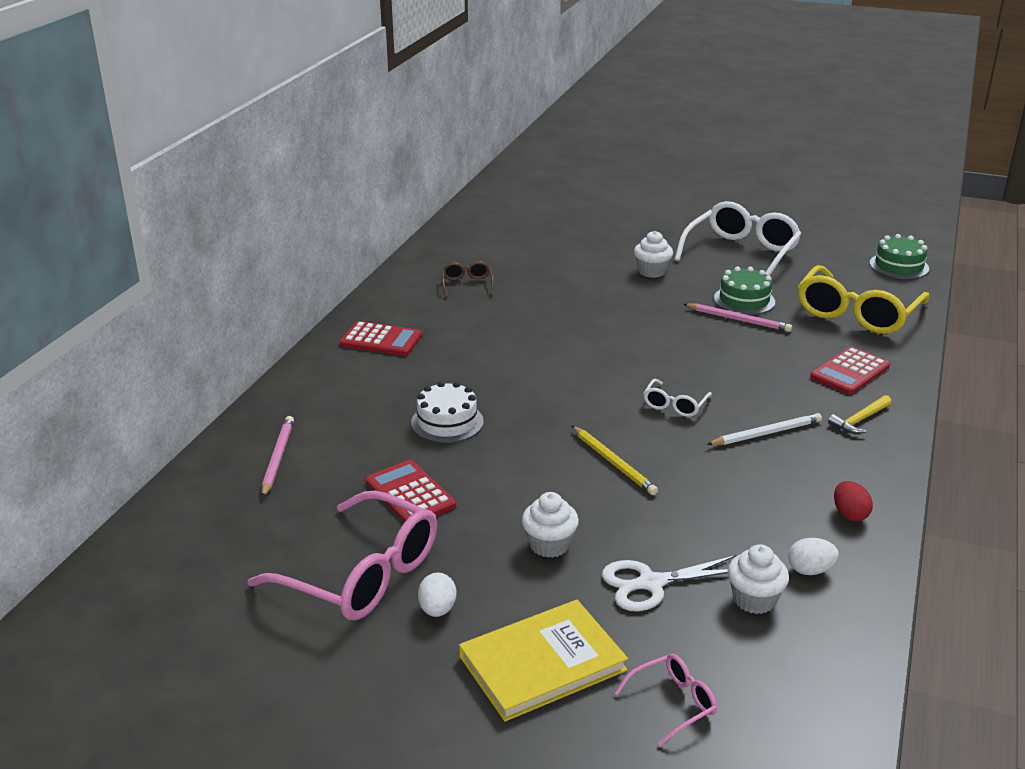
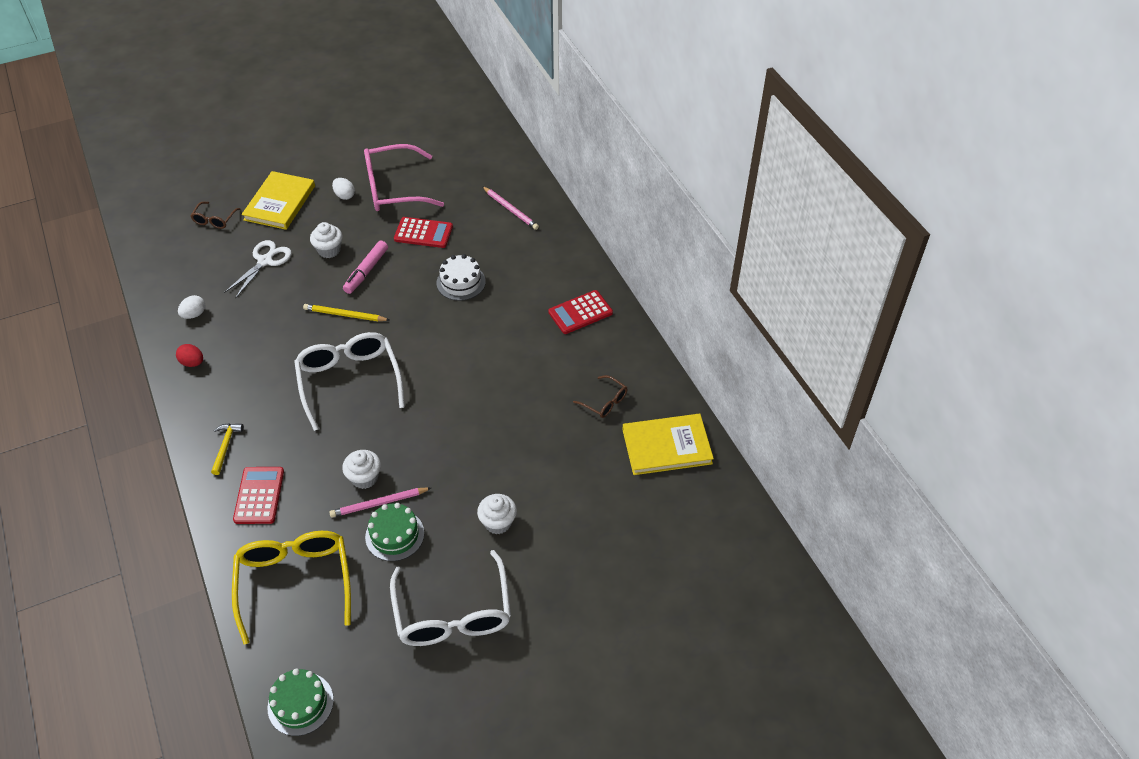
camera: 135 degrees right, 20 degrees up
pink glasses [615,654,717,746] -> brown glasses [191,202,240,229]
white glasses [644,379,712,417] -> white glasses [294,332,405,431], size x2.16
white pencil [706,413,822,445] -> none
white cupcake [728,544,789,614] -> white cupcake moved to [342,450,381,489]
none -> pink marker [343,241,388,294]
none -> yellow book [622,414,714,475]

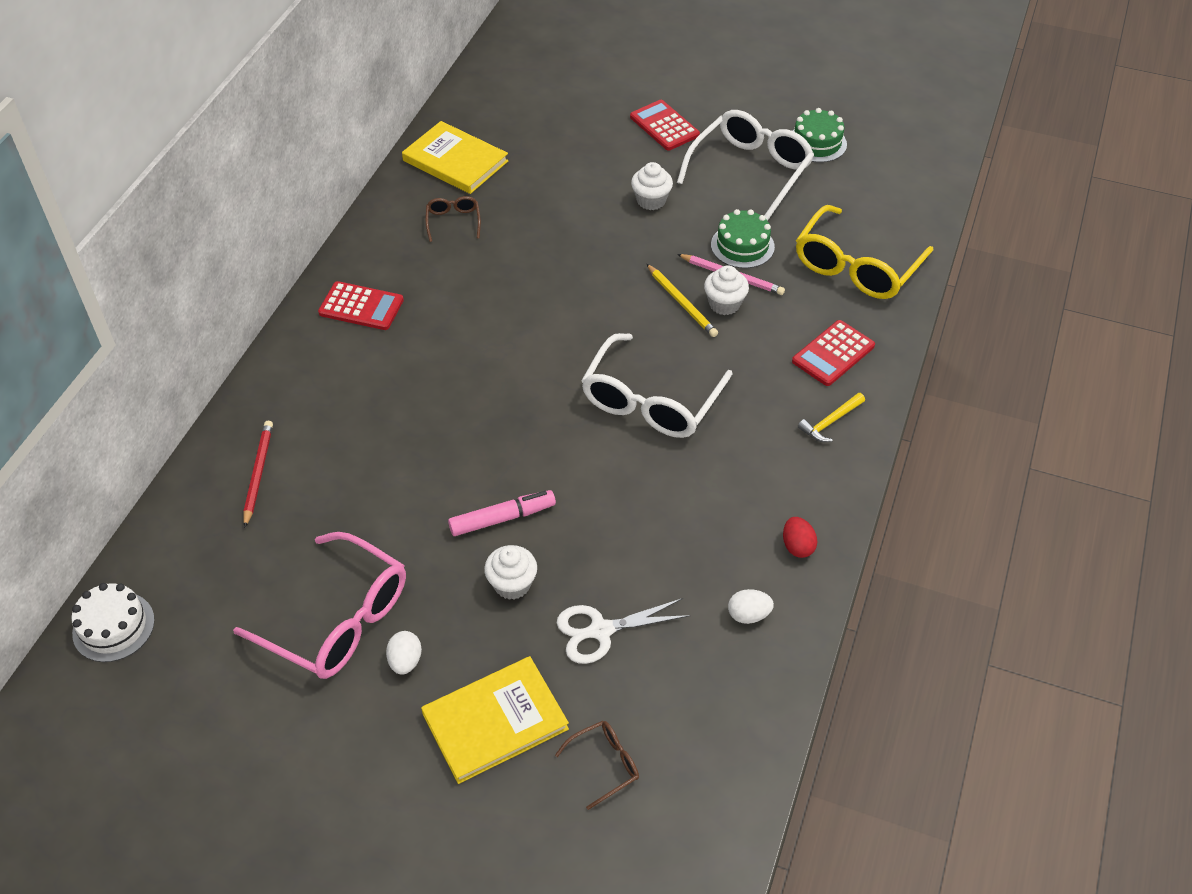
camera: 135 degrees left, 0 degrees up
green cake [268,669,334,736] -> green cake moved to [793,108,847,163]
yellow pencil [303,304,389,321] -> yellow pencil moved to [647,264,718,337]
red calculator [394,217,453,248] -> red calculator moved to [630,100,700,151]
white cake [437,254,486,301] -> white cake moved to [72,583,155,662]
pink pencil [482,186,539,230] -> red pencil [243,421,273,528]

